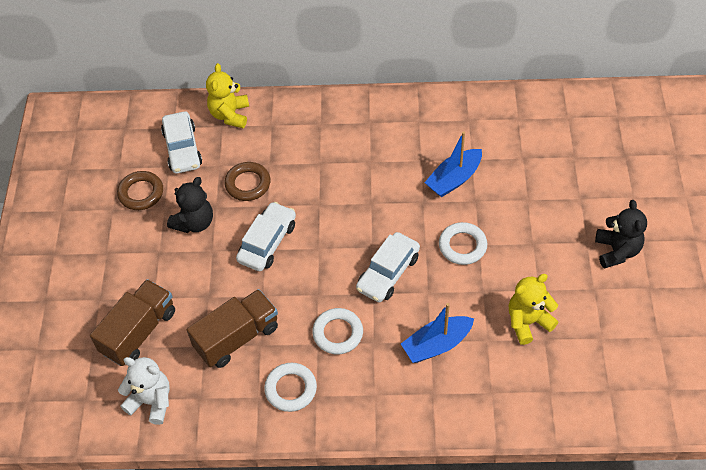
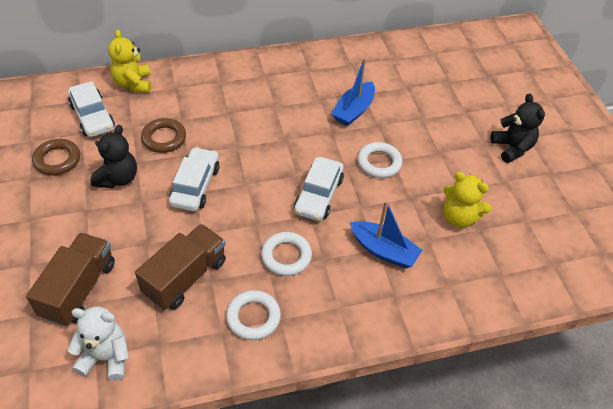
camera: 20 degrees left, 5 degrees down
blue boat [401,303,474,363] -> blue boat turned 105 degrees counterclockwise [350,201,423,269]
yellow teddy bear [508,274,558,345] -> yellow teddy bear turned 105 degrees counterclockwise [443,172,492,228]

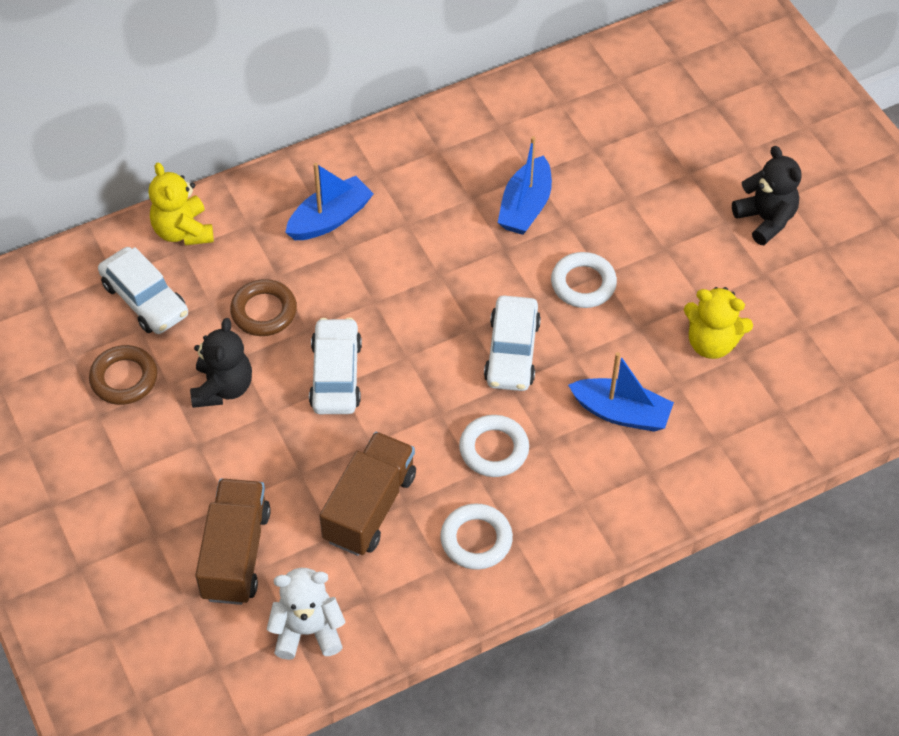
camera: 10 degrees left, 5 degrees up
none -> blue boat [285,163,374,240]

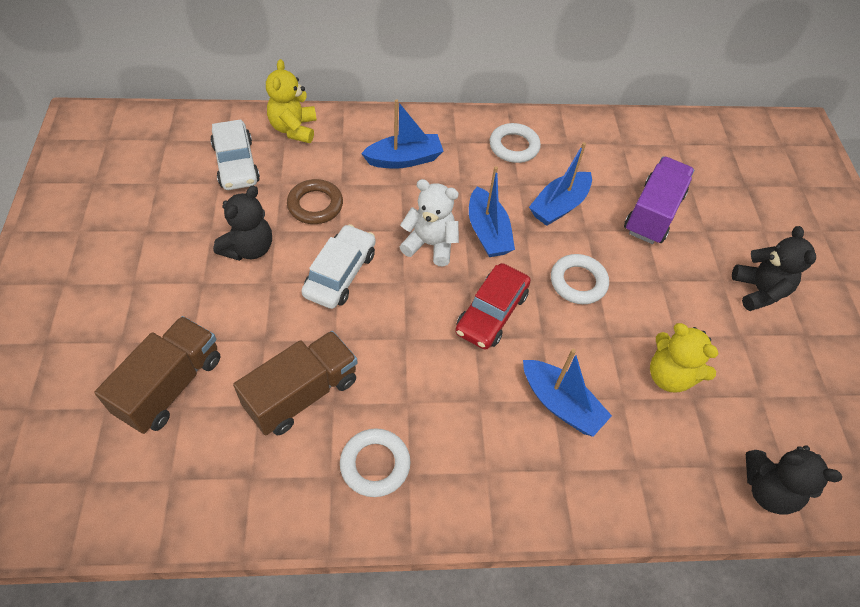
camera: 20 degrees right, 0 degrees up
brown ring [89,345,158,405] -> none
white teddy bear [267,568,345,660] -> white teddy bear moved to [400,179,459,266]
white ring [459,415,529,477] -> white ring moved to [490,123,541,163]
white car [484,295,541,391] -> red car [455,263,531,350]
none -> blue boat [469,166,515,257]
none -> purple truck [624,157,694,244]
none -> black teddy bear [746,445,842,515]

